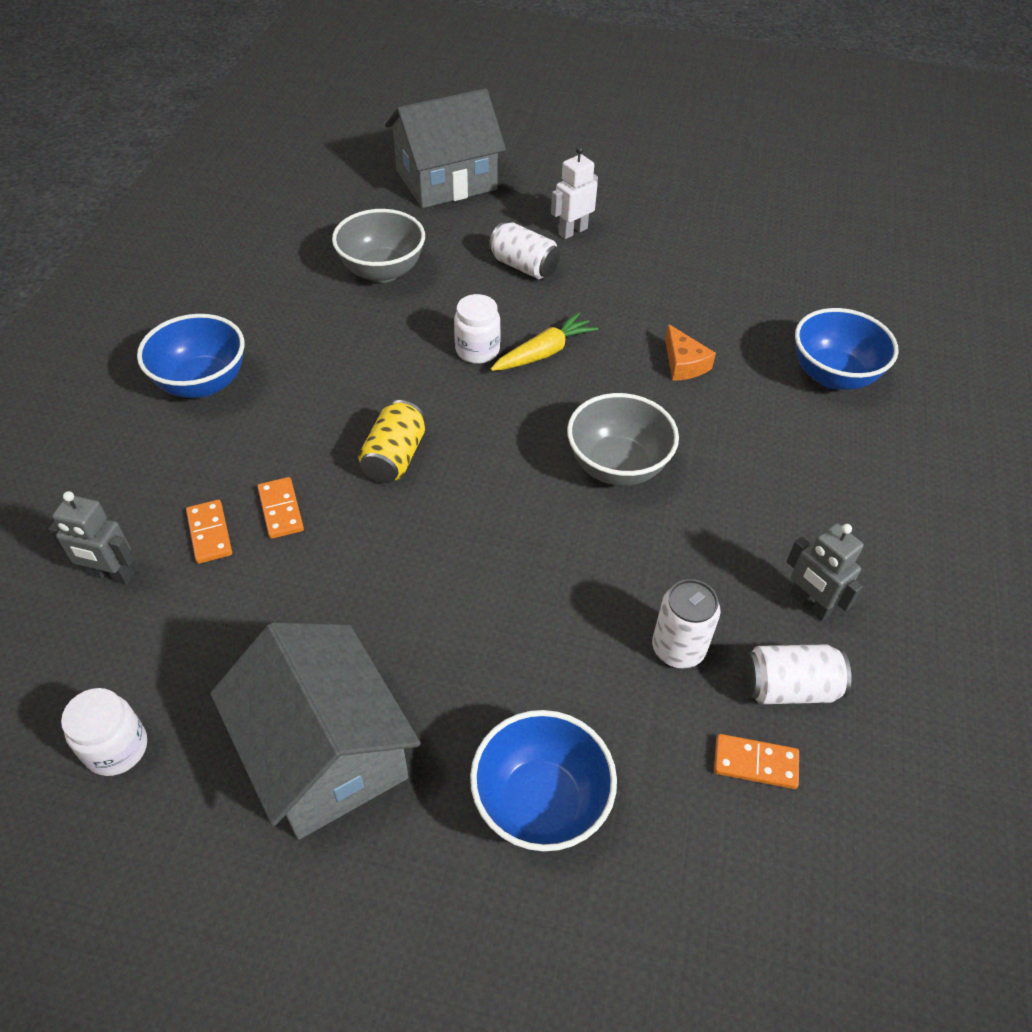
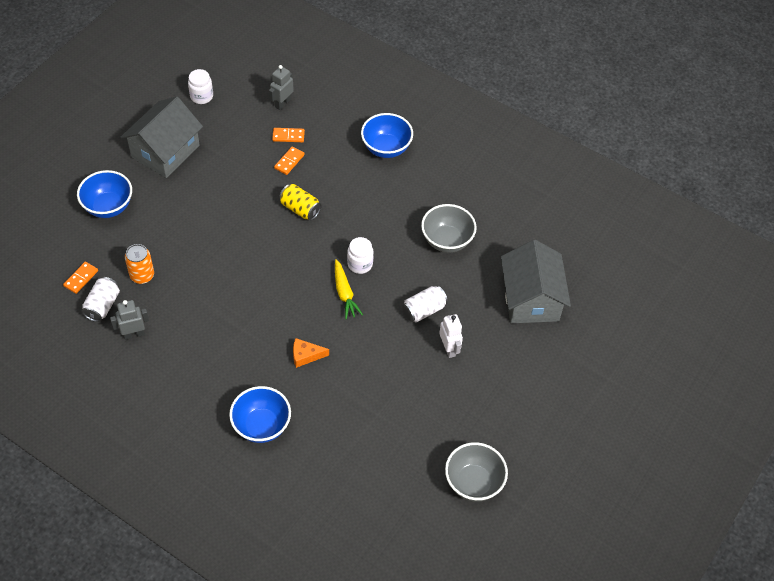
camera: 110 degrees right, 5 degrees up
grey house [210,622,421,840] -> grey house turned 45 degrees counterclockwise [120,97,203,178]
orange domino [257,477,304,539] -> orange domino turned 60 degrees counterclockwise [274,147,305,175]
grey bowl [567,393,679,486] -> grey bowl moved to [445,442,508,501]
white can [652,579,721,669] -> orange can [125,244,154,284]

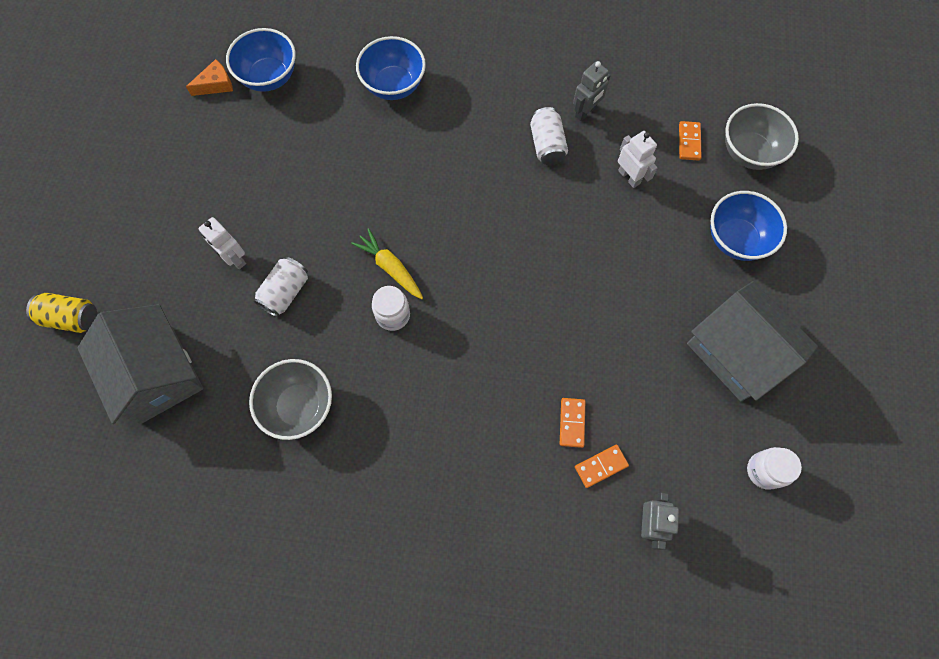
camera: 155 degrees right, 15 degrees up
white can [81,277,120,322] -> white can moved to [530,107,568,165]
grey house [120,97,203,178] -> grey house turned 45 degrees counterclockwise [687,281,818,402]
orange can [125,244,154,284] -> white robot [618,131,658,188]
yellow can [279,184,322,220] -> yellow can moved to [26,293,97,333]
orange cheese [293,338,329,368] -> orange cheese moved to [186,59,233,96]
blue bowl [361,113,413,158] -> blue bowl moved to [226,28,296,92]
grey bowl [445,442,508,501] -> grey bowl moved to [725,103,799,170]

